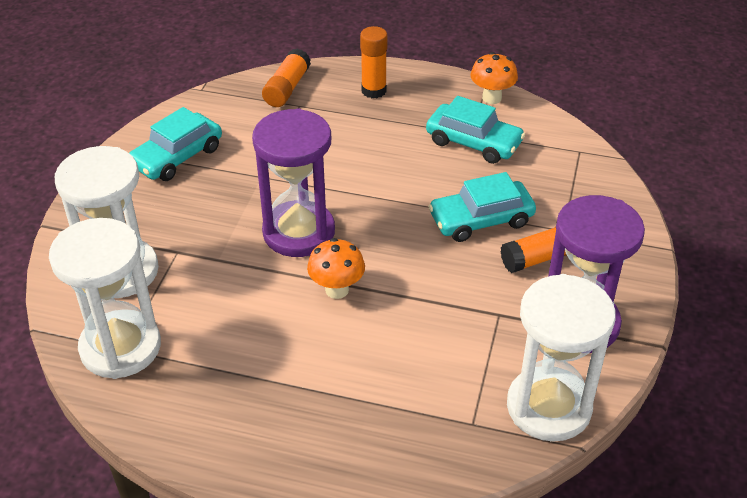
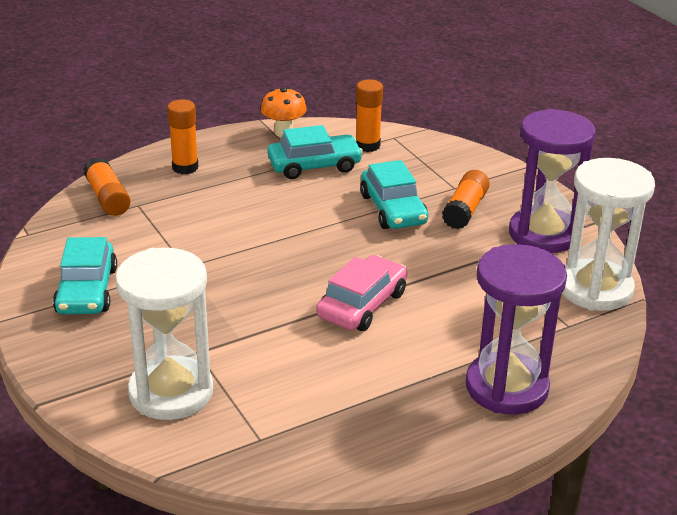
camera: 45 degrees left, 10 degrees down
white hourglass [49,218,161,379] -> none
purple hourglass [252,109,335,257] -> purple hourglass moved to [466,244,567,415]
orange mushroom [307,238,365,299] -> pink car [316,255,408,331]
turquoise car [428,172,536,242] -> turquoise car turned 45 degrees counterclockwise [360,160,428,229]
none -> orange glue stick [355,79,383,152]

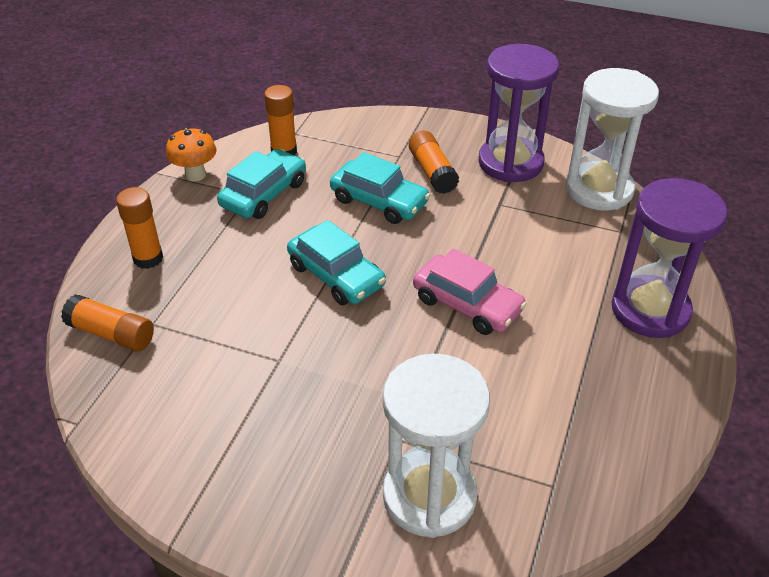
camera: 40 degrees left, 10 degrees up
turquoise car [53,237,117,314] -> turquoise car moved to [287,220,386,305]
pink car [316,255,408,331] -> pink car turned 135 degrees clockwise [413,248,527,335]

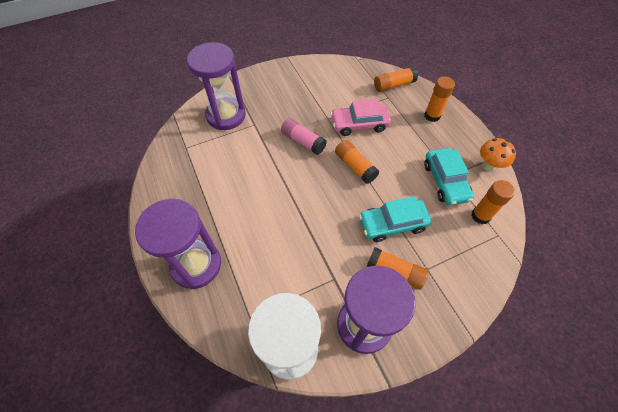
camera: 135 degrees right, 15 degrees up
turquoise car [287,220,386,305] -> orange glue stick [335,140,380,184]
white hourglass [383,354,490,538] -> purple hourglass [187,42,246,130]
pink car [413,248,527,335] -> pink car moved to [331,99,391,136]
none -> pink glue stick [281,118,327,155]

